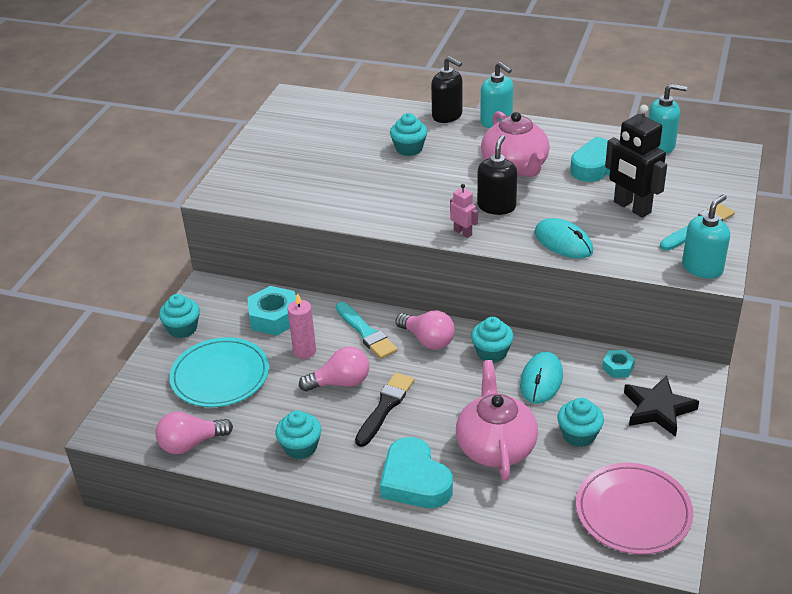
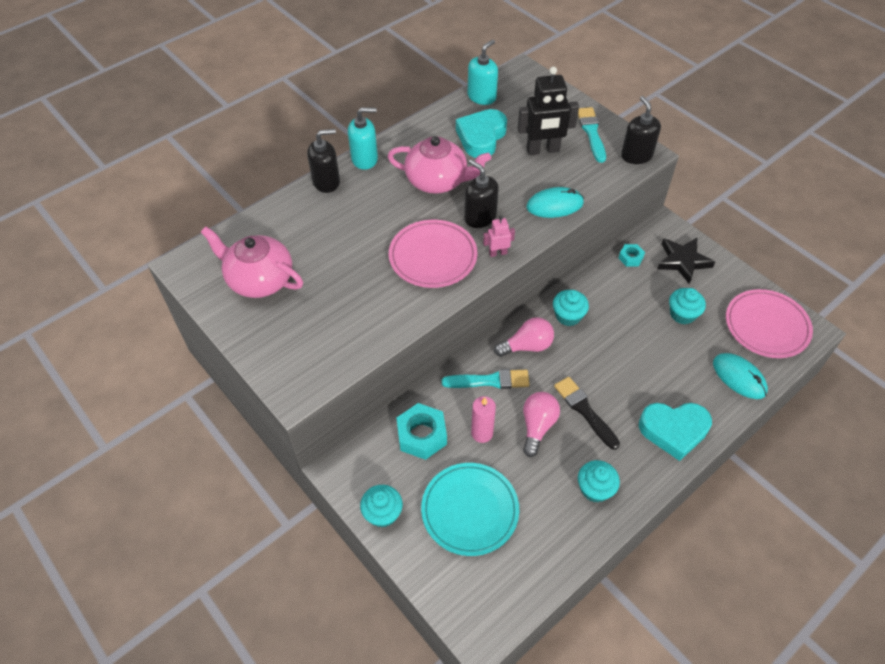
camera: 60 degrees left, 15 degrees up
pink light bulb [155,411,233,454] -> none
turquoise cupcake [390,113,427,156] -> none
pink teapot [456,360,538,481] -> pink teapot moved to [201,226,303,298]
turquoise mouse [520,352,563,404] -> turquoise mouse moved to [713,353,768,399]
turquoise soap dispenser [682,194,730,279] -> black soap dispenser [621,96,661,164]
none -> pink plate [389,220,478,288]

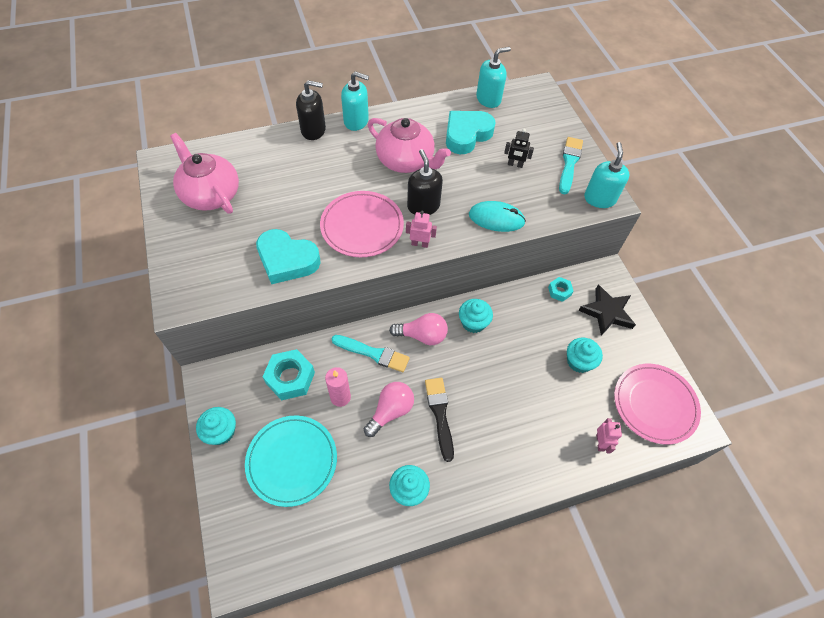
camera: 20 degrees right, 5 degrees up
black robot [518,66,579,155] -> black robot [504,129,534,168], size x0.49
black soap dispenser [621,96,661,164] -> turquoise soap dispenser [584,142,630,208]
turquoise heart [639,403,712,461] -> turquoise heart moved to [256,229,321,284]
turquoise mouse [713,353,768,399] -> pink robot [596,418,622,454]

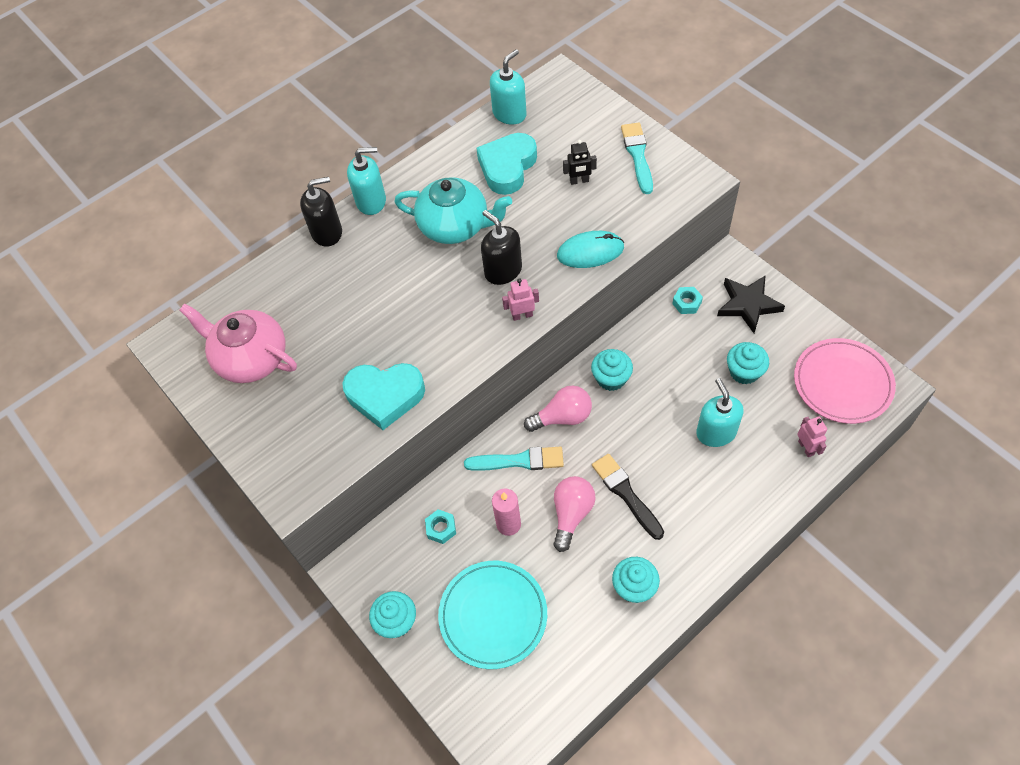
camera: 15 degrees left, 0 degrees up
turquoise nut [263,349,315,400] -> turquoise nut [425,509,456,544], size x0.54
pink plate [320,191,404,257] -> none
pink teapot [368,118,451,173] -> turquoise teapot [394,177,512,244]
turquoise soap dispenser [584,142,630,208] -> turquoise soap dispenser moved to [696,378,743,447]

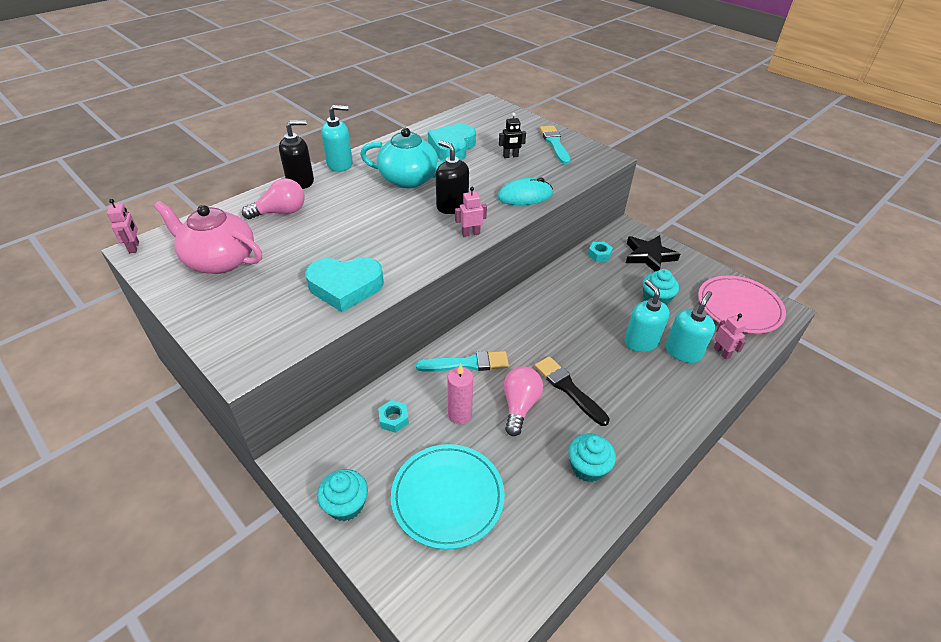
camera: 10 degrees left, 15 degrees down
turquoise soap dispenser [490,49,527,125] -> turquoise soap dispenser moved to [666,291,715,363]
pink light bulb [524,385,592,432] -> pink light bulb moved to [242,178,305,219]
turquoise cupcake [591,349,633,391] -> none
none -> pink robot [107,199,139,253]

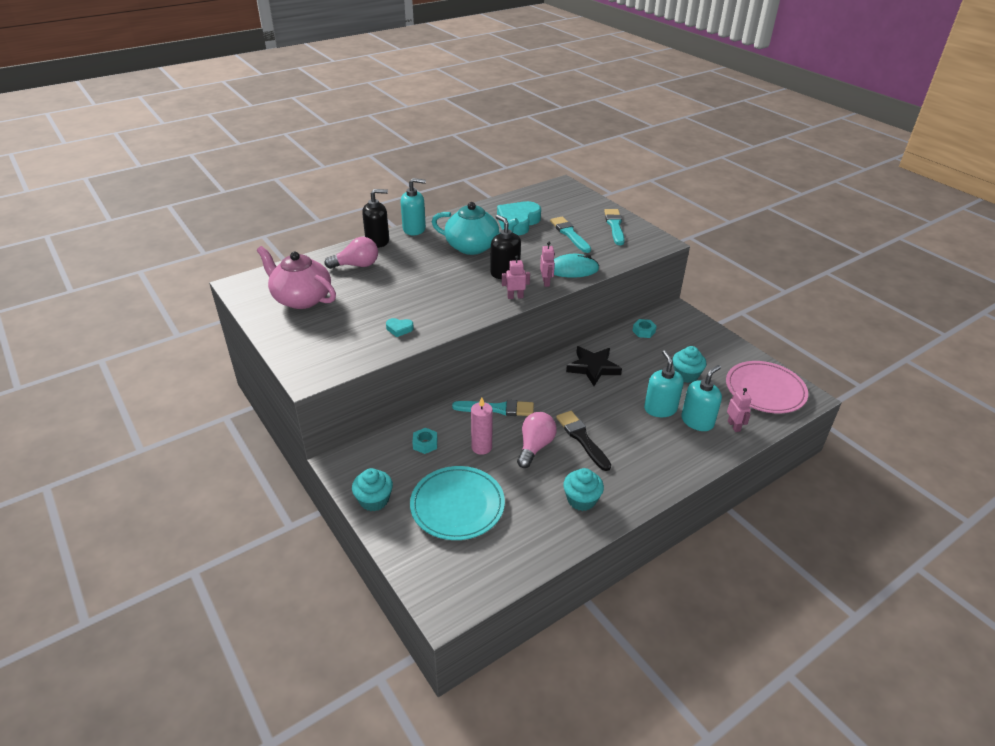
camera: 10 degrees right, 5 degrees down
pink robot [107,199,139,253] -> pink robot moved to [540,242,555,287]
turquoise heart [305,257,384,312] -> turquoise heart [386,318,414,337], size x0.43
black robot [499,113,526,158] -> turquoise brush [550,217,591,253]
black star [626,235,680,271] -> black star moved to [566,346,622,386]

